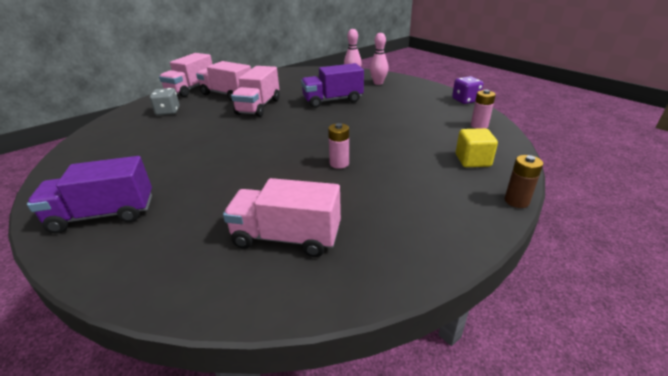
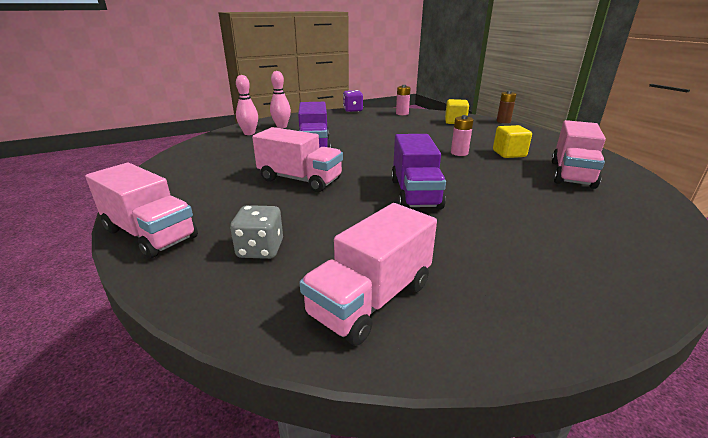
camera: 80 degrees left, 5 degrees down
purple truck [27,156,152,233] -> purple truck moved to [391,134,446,210]
pink truck [196,61,251,101] -> pink truck moved to [299,203,437,346]
none -> yellow cube [493,125,532,158]

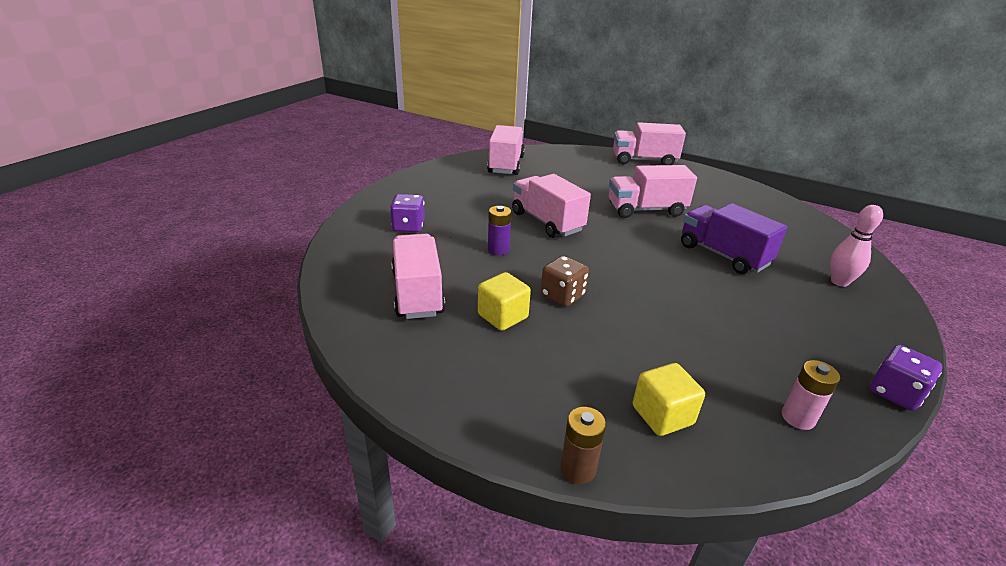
camera: 145 degrees right, 5 degrees up
grey dice [230,205,283,259] -> none
pink bowling pin [236,75,258,135] -> none
purple truck [391,134,446,210] -> pink truck [512,174,591,238]
pink battery [451,115,474,156] -> brown dice [541,256,589,307]
none -> purple dice [390,194,425,232]
none -> purple battery [488,206,512,255]

